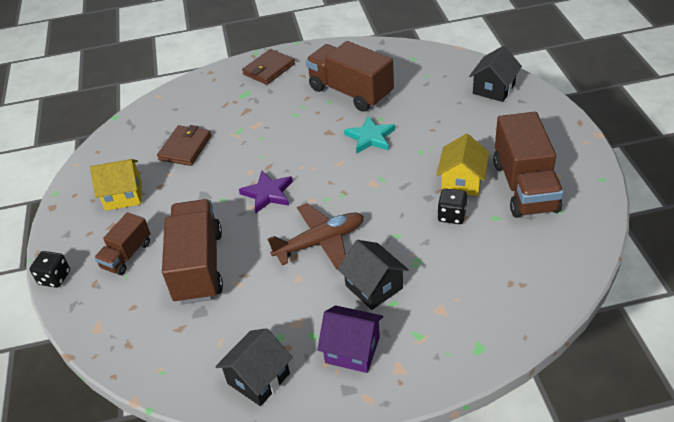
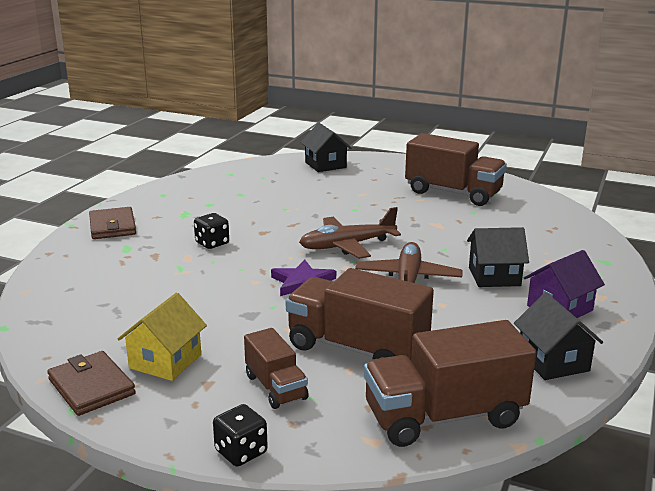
camera: 60 degrees left, 20 degrees down
brown wallet [157,125,211,166] -> brown wallet moved to [47,351,136,416]
brown truck [306,41,394,112] -> brown truck moved to [364,320,536,447]
turquoise star [344,116,395,154] -> none
yellow house [437,134,489,196] -> none
black dice [437,189,467,224] -> black dice moved to [194,213,229,249]
none -> brown plane [299,207,401,259]

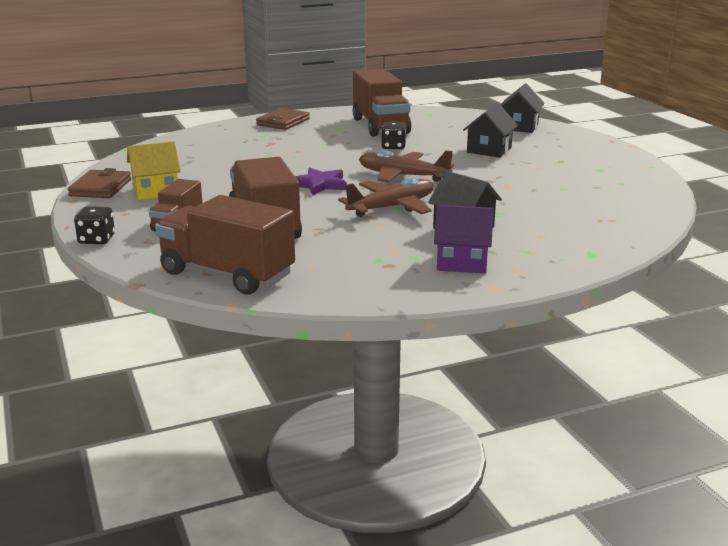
camera: 45 degrees right, 0 degrees up
black dice [194,213,229,249] -> black dice moved to [381,121,406,149]
brown truck [405,133,507,206] -> brown truck moved to [353,69,411,137]
black house [514,293,603,380] -> black house moved to [463,103,518,158]

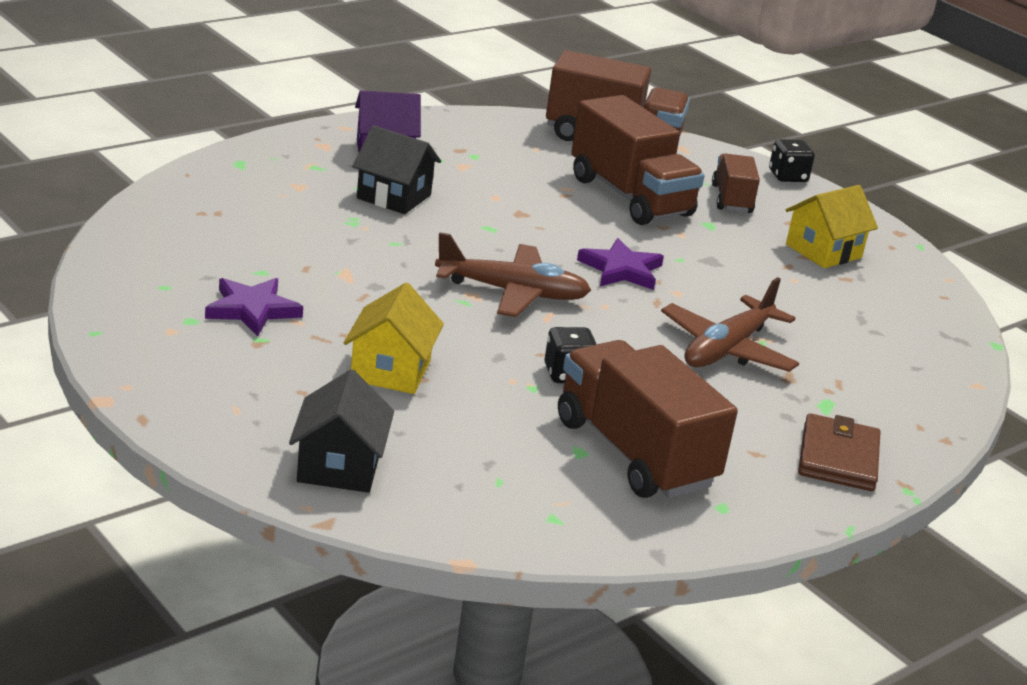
camera: 160 degrees right, 5 degrees up
brown wallet [68,168,131,198] -> none
brown plane [338,177,434,217] -> brown plane moved to [661,277,799,372]
black house [463,103,518,158] -> yellow house [344,283,444,394]
none -> purple star [205,278,303,336]

